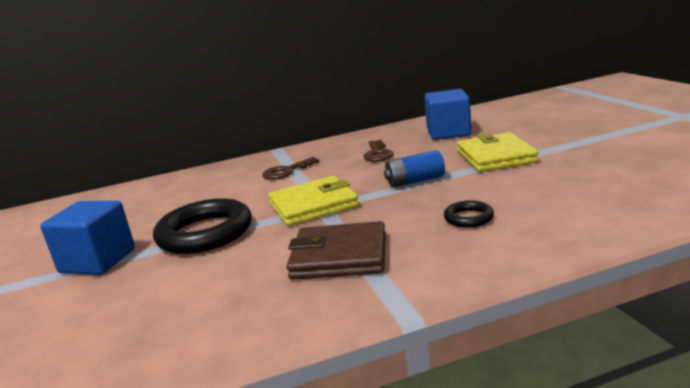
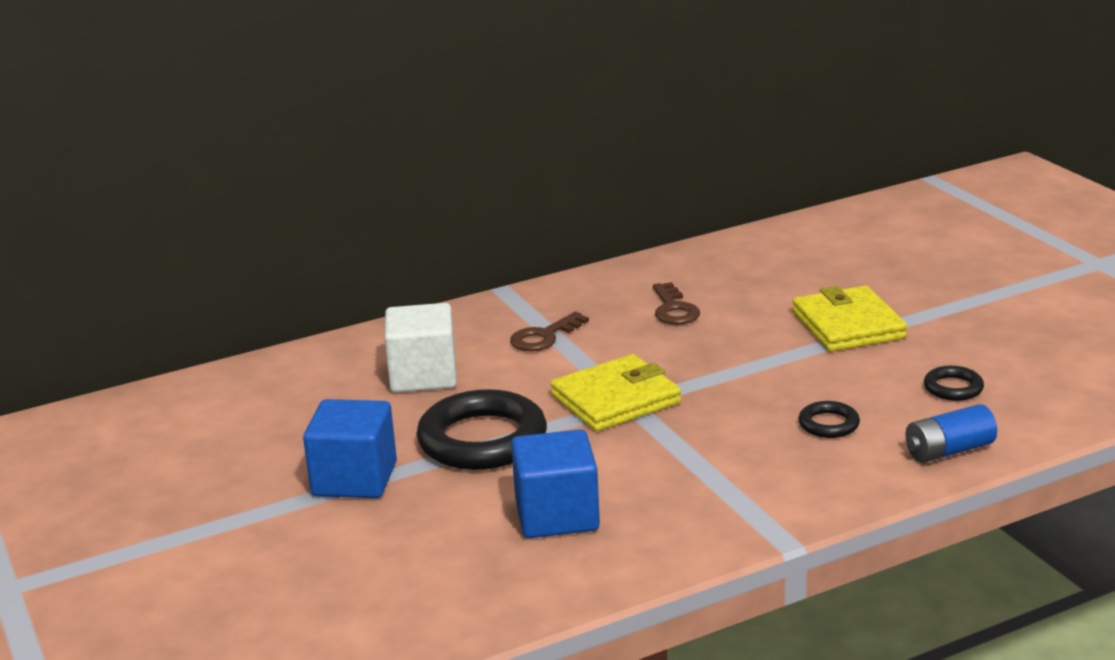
camera: 10 degrees left, 5 degrees up
brown wallet [287,221,386,280] -> none
blue battery [384,150,445,187] -> blue battery moved to [905,404,997,463]
blue cube [424,89,471,140] -> blue cube moved to [511,429,600,538]
none -> white cube [384,303,457,393]
none -> black ring [924,366,984,401]

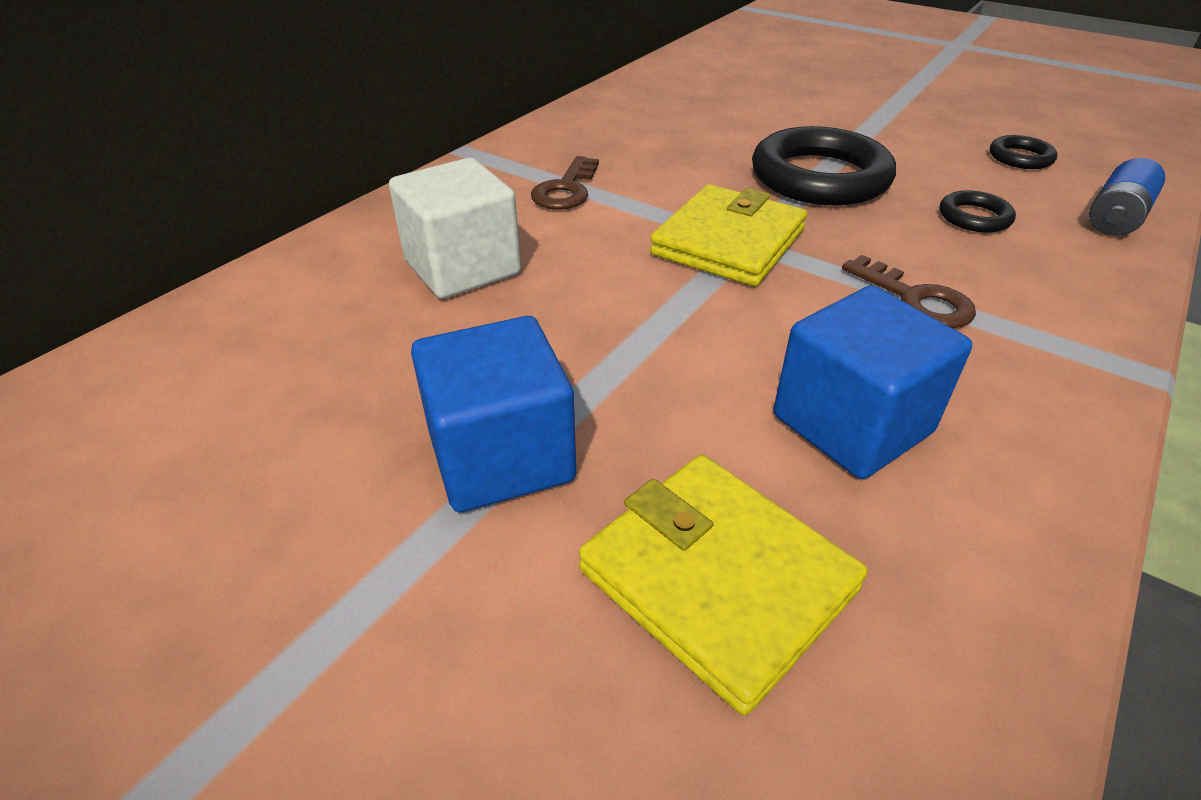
camera: 30 degrees left, 15 degrees up
black ring [417,389,547,470] -> black ring moved to [752,126,896,206]
brown key [653,282,700,325] -> brown key moved to [842,255,976,328]
yellow wallet [792,286,907,352] -> yellow wallet moved to [579,455,868,716]

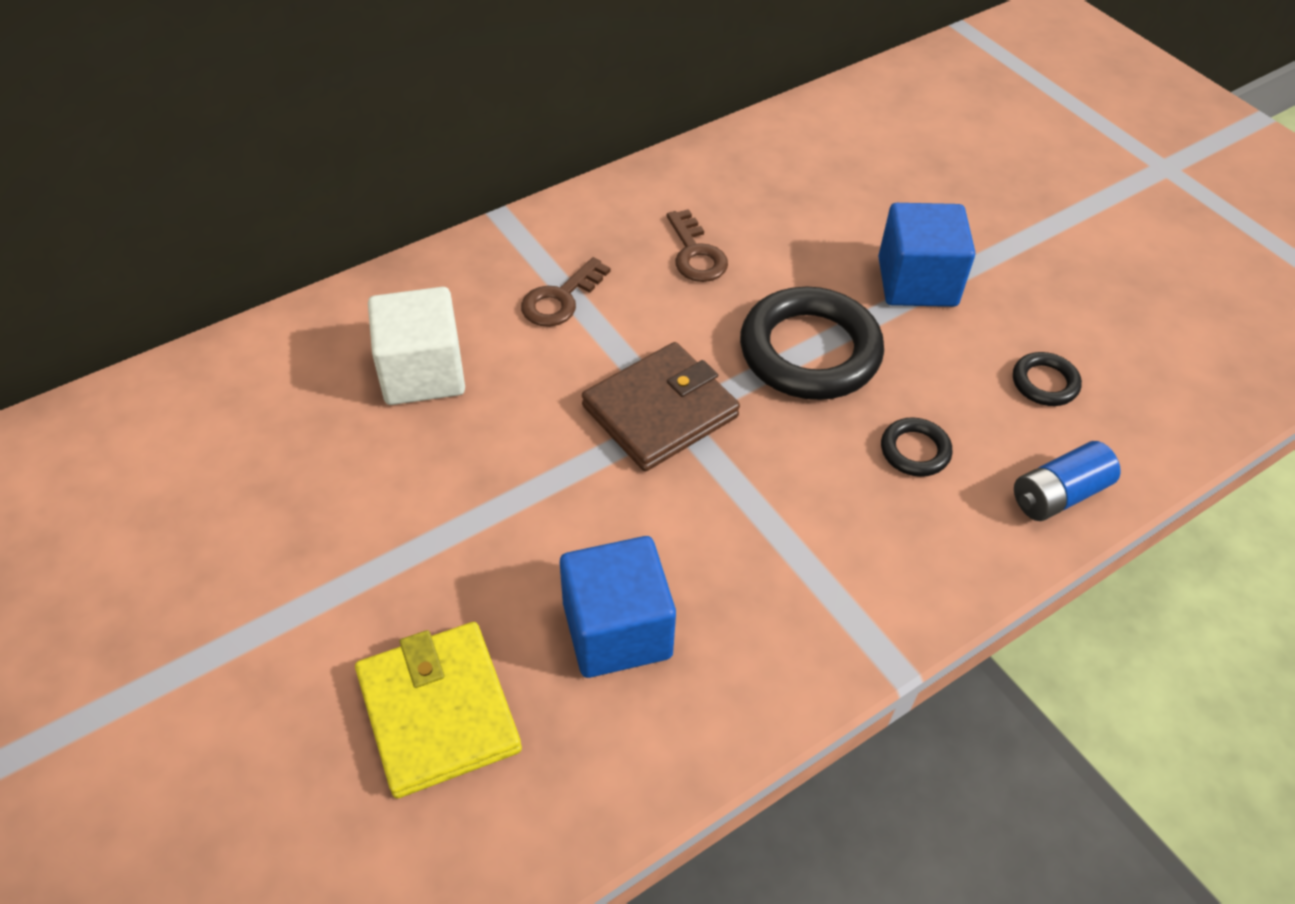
camera: 20 degrees right, 10 degrees up
blue cube [411,316,576,512] -> blue cube moved to [878,203,975,307]
yellow wallet [650,184,807,287] -> brown wallet [582,342,740,471]
brown key [842,255,976,328] -> brown key moved to [667,209,728,282]

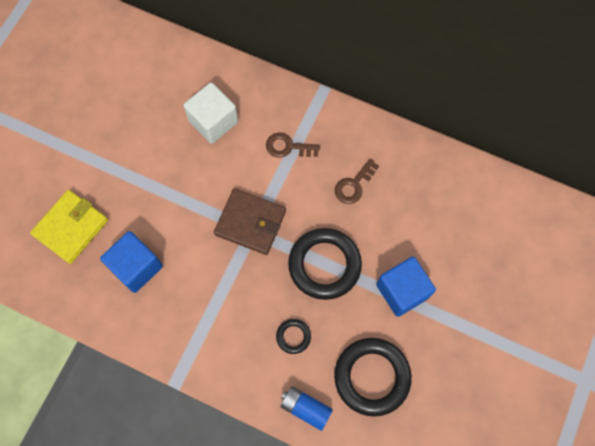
camera: 60 degrees right, 20 degrees up
black ring [1013,352,1082,406] -> black ring [334,338,412,417], size x2.15

